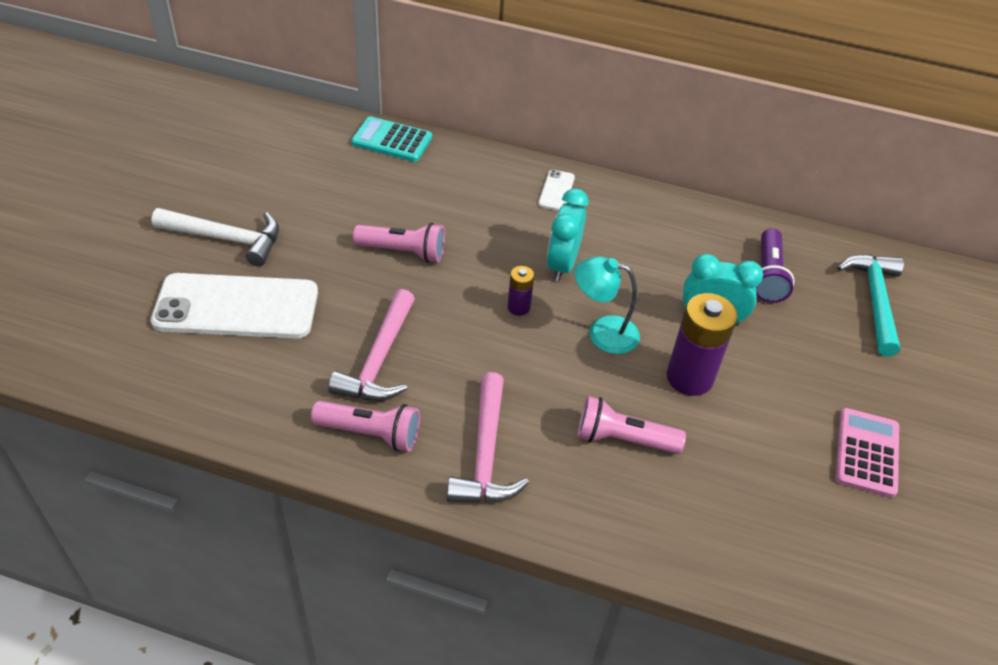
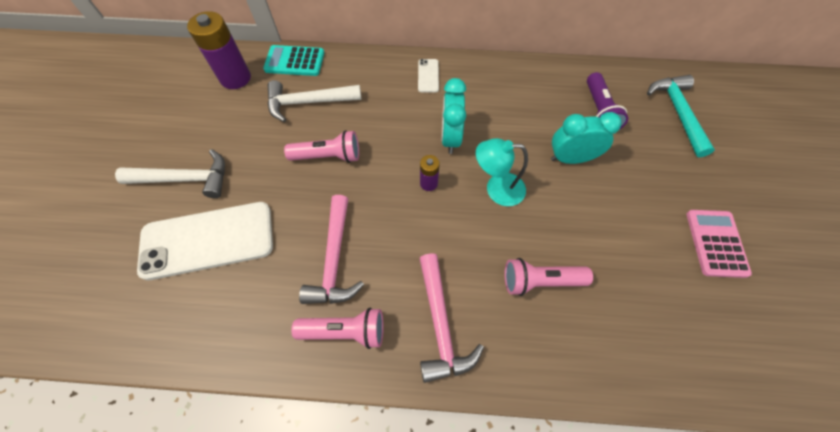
camera: 10 degrees left, 15 degrees up
purple battery [666,293,738,396] -> purple battery moved to [187,11,251,89]
none -> white hammer [267,80,361,122]

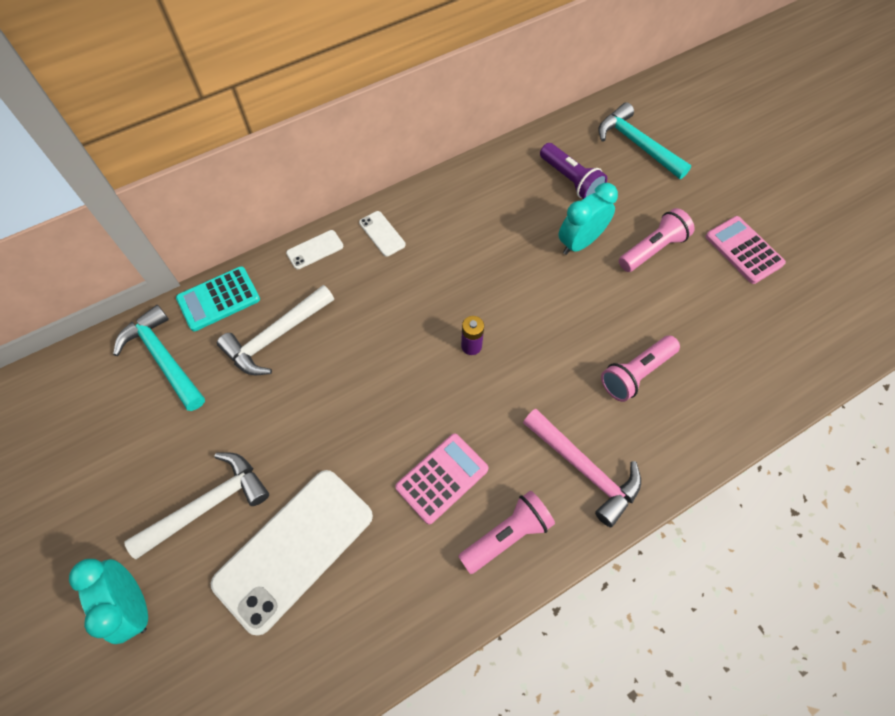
camera: 35 degrees left, 0 degrees up
purple battery [187,11,251,89] -> turquoise hammer [113,305,205,411]
pink flashlight [284,130,359,163] -> pink flashlight moved to [619,208,695,272]
pink hammer [299,195,364,304] -> pink calculator [395,433,488,524]
turquoise clock [442,78,466,154] -> turquoise clock moved to [69,559,148,644]
turquoise lamp [476,138,528,206] -> none
none -> white phone [286,230,343,269]

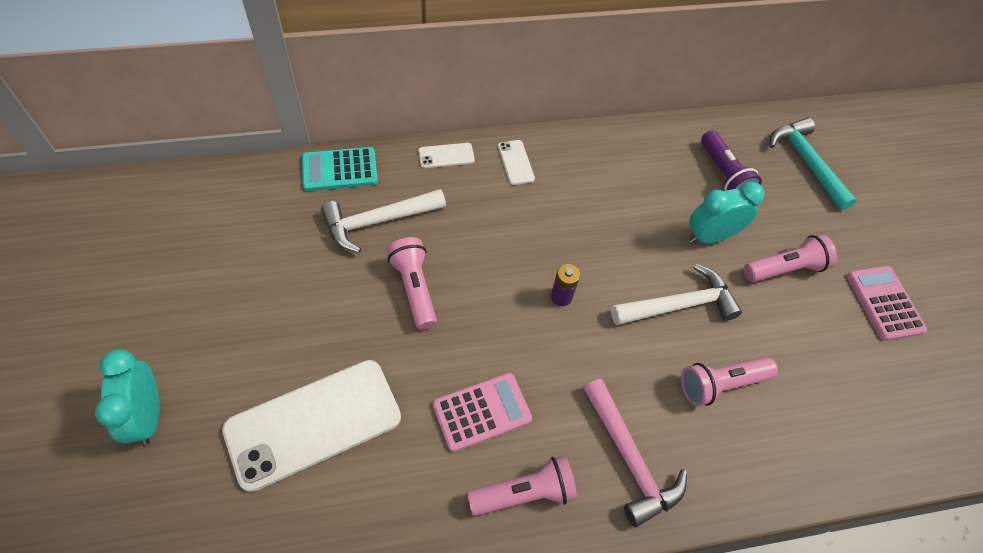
camera: 15 degrees right, 5 degrees down
turquoise hammer [113,305,205,411] -> none
white hammer [124,452,269,559] -> white hammer moved to [611,264,742,325]
none -> pink flashlight [387,237,437,330]

